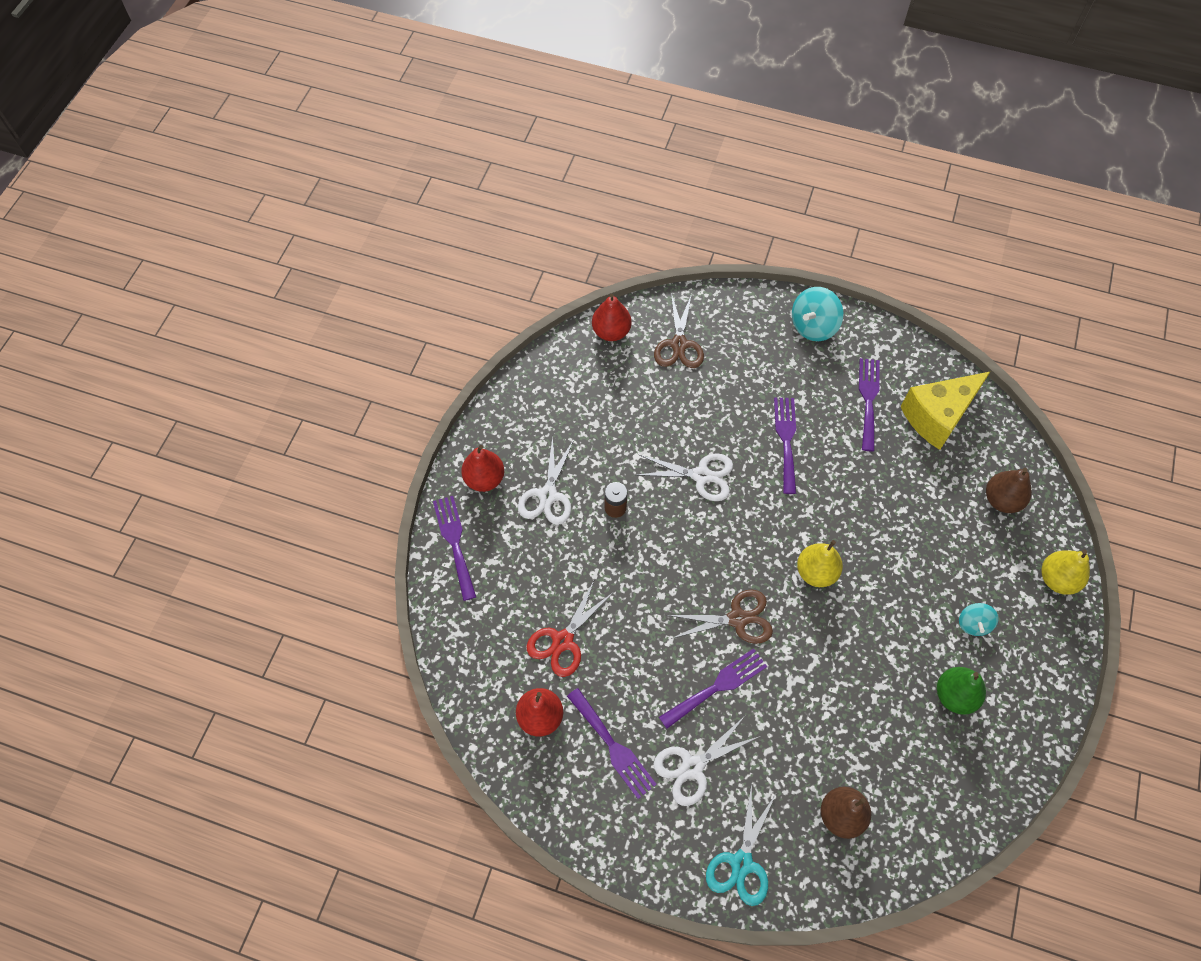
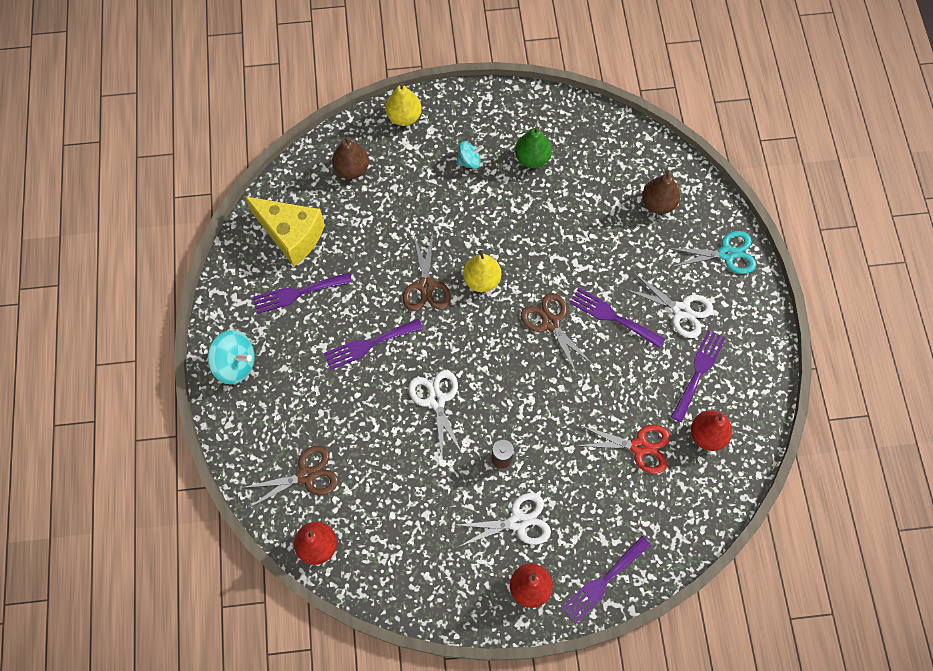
camera: 115 degrees left, 5 degrees up
none -> brown scissors [403,233,451,311]

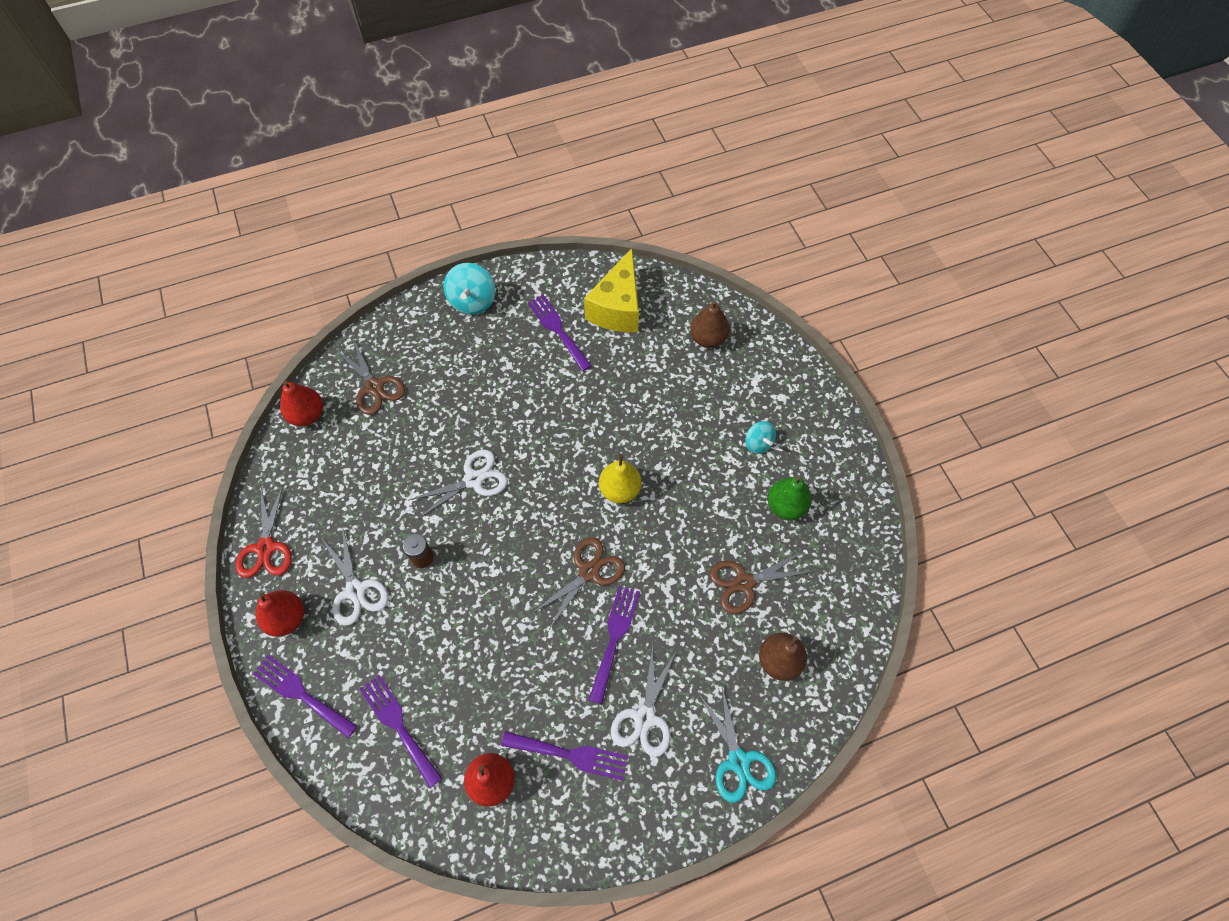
camera: 75 degrees right, 5 degrees down
purple fork [323,318,423,370] -> purple fork moved to [360,675,442,788]
yellow pear [386,83,422,126] -> none
brown scissors [403,233,451,311] -> brown scissors moved to [709,551,814,614]
red scissors [577,424,670,474] -> red scissors moved to [235,485,292,578]

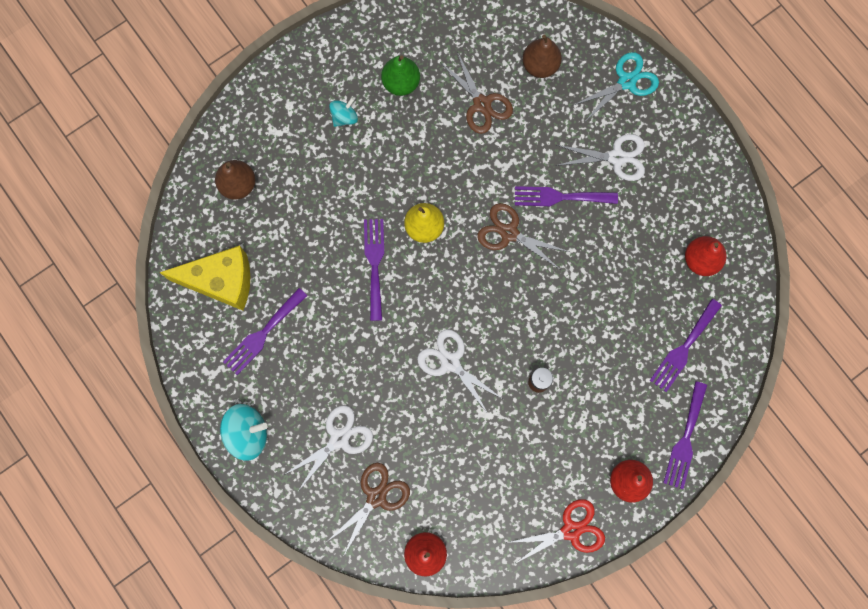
camera: 105 degrees left, 15 degrees up
white scissors [322,529,389,626] -> white scissors moved to [284,405,373,490]
purple fork [501,731,628,781] -> purple fork moved to [364,219,384,321]

